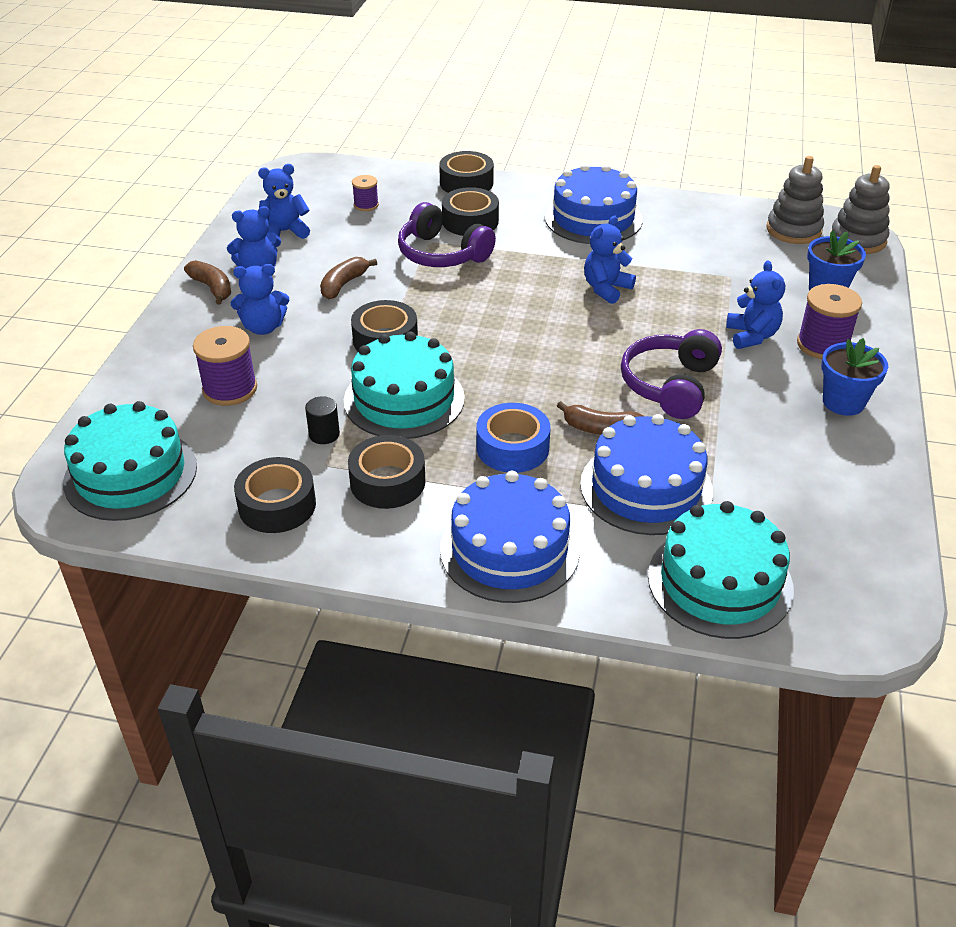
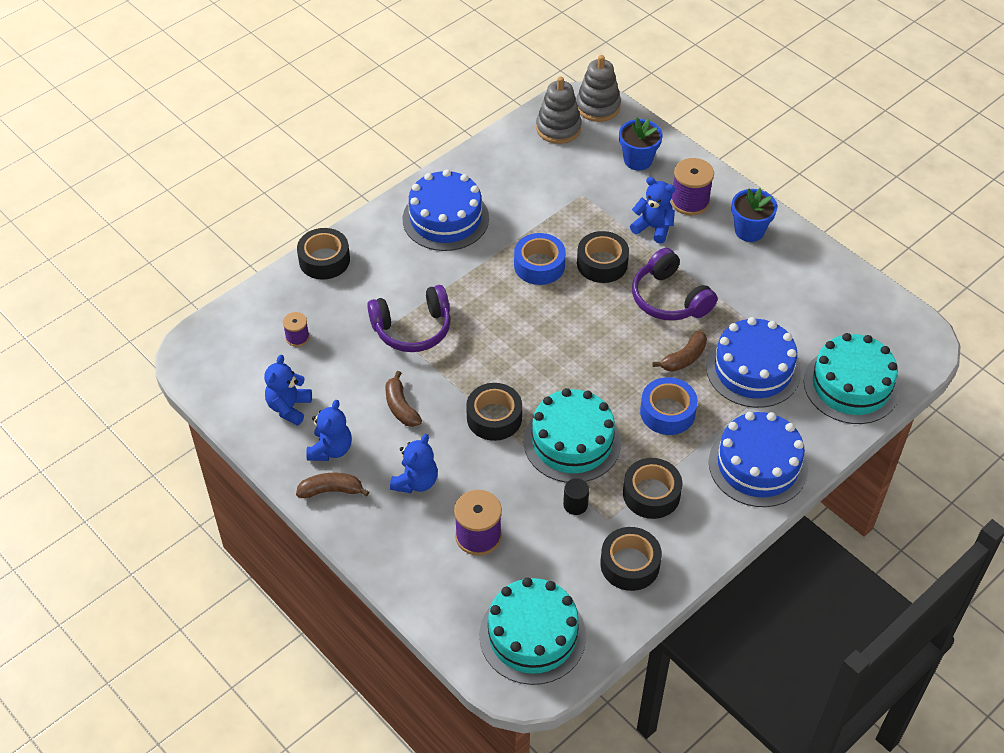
camera: 55 degrees left, 10 degrees up
black tape [442,187,499,236] -> black tape moved to [577,231,629,283]
blue teddy bear [584,216,636,304] -> blue tape [514,233,566,285]

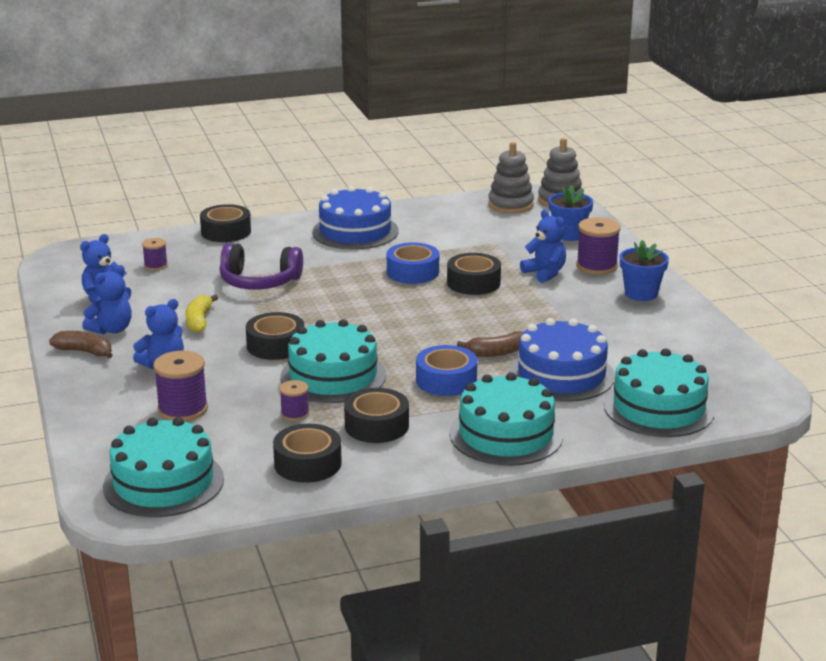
camera: 25 degrees right, 25 degrees down
brown banana [385,371,422,427] -> yellow banana [185,295,218,333]
black cylinder [563,478,589,515] -> purple spool [279,380,310,421]
purple headphones [632,248,718,321] -> none
blue cake [709,412,808,507] -> turquoise cake [450,373,563,466]

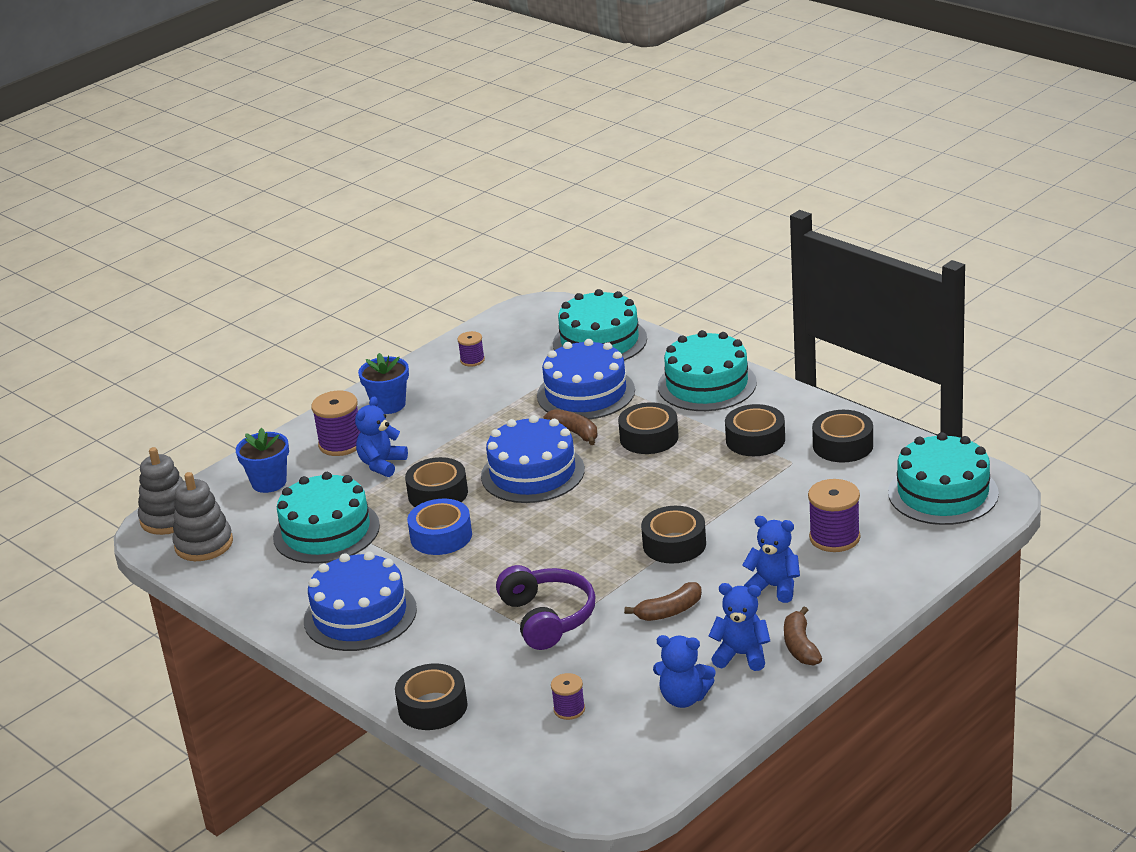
camera: 115 degrees left, 5 degrees up
yellow banana [185,295,218,333] -> brown banana [624,582,702,621]
purple spool [279,380,310,421] -> purple spool moved to [457,331,485,366]
turquoise cake [281,319,386,403] -> turquoise cake moved to [273,472,380,564]
blue tape [416,345,477,396] -> black tape [618,403,679,454]
none -> blue cake [481,415,585,503]

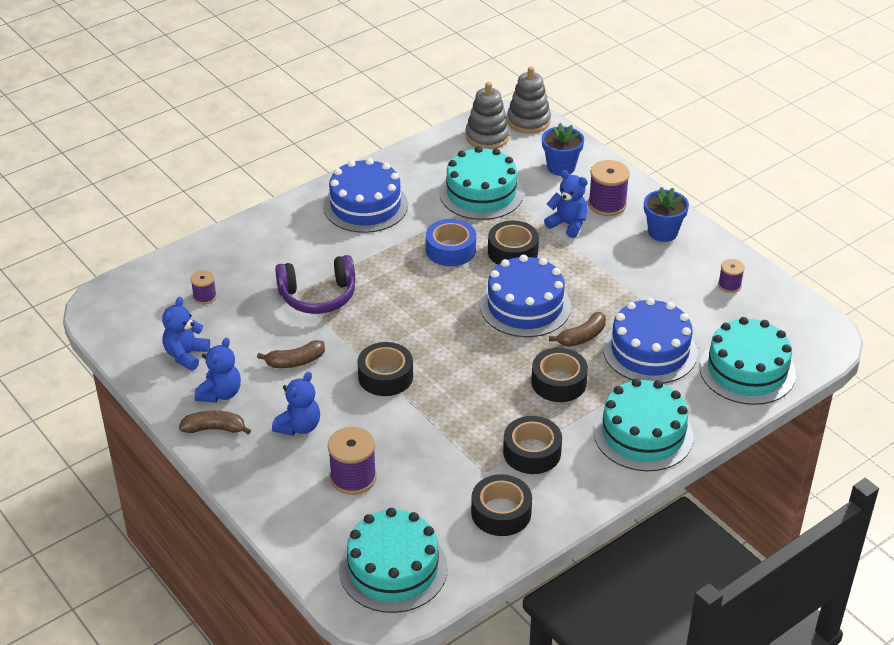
camera: 95 degrees right, 10 degrees up
black tape [395,663,468,730] -> none
brown banana [624,582,702,621] -> brown banana turned 90 degrees counterclockwise [257,340,325,368]

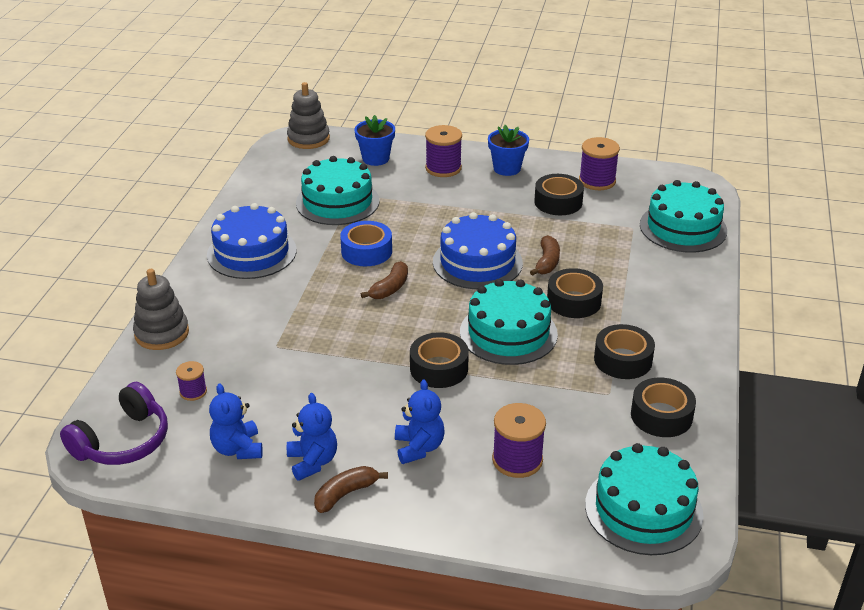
camera: 40 degrees left, 5 degrees down
brown banana [257,340,325,368] -> brown banana moved to [361,261,408,299]
purple headphones [275,255,355,314] -> purple headphones moved to [60,382,168,465]
grey stacking toy [465,82,510,149] -> grey stacking toy moved to [133,269,189,350]
black tape [488,221,539,265] -> black tape moved to [534,174,584,215]
blue teddy bear [544,170,588,238] -> none
turquoise cake [594,378,694,471] -> turquoise cake moved to [460,279,558,365]
blue cake [603,298,698,384] -> none
purple spool [718,259,745,293] -> purple spool [579,137,620,190], size x1.75

